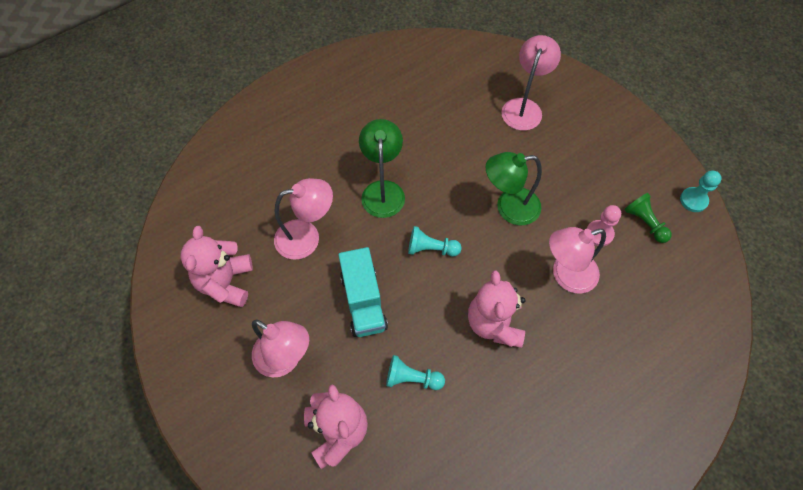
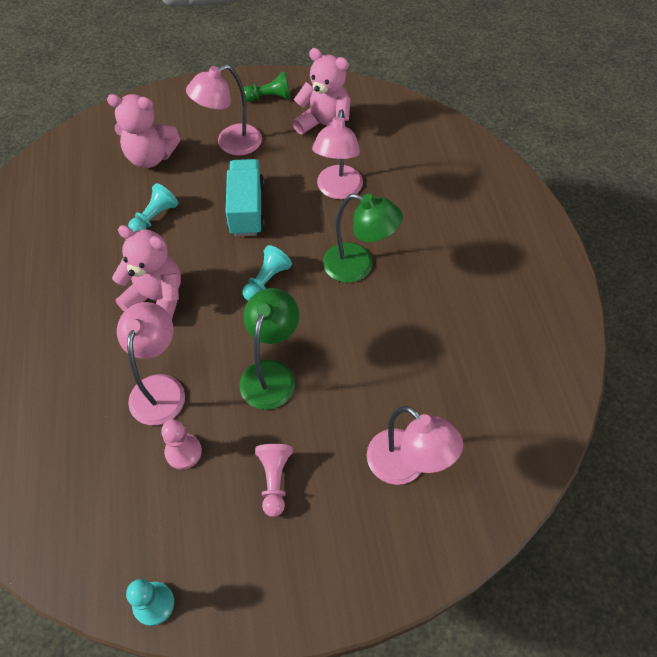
camera: 115 degrees right, 5 degrees down
turquoise truck [338,247,388,337] -> turquoise truck turned 75 degrees clockwise [226,159,265,236]
green pawn [624,193,672,243] -> green pawn moved to [244,72,291,102]
none -> pink pawn [255,444,292,517]

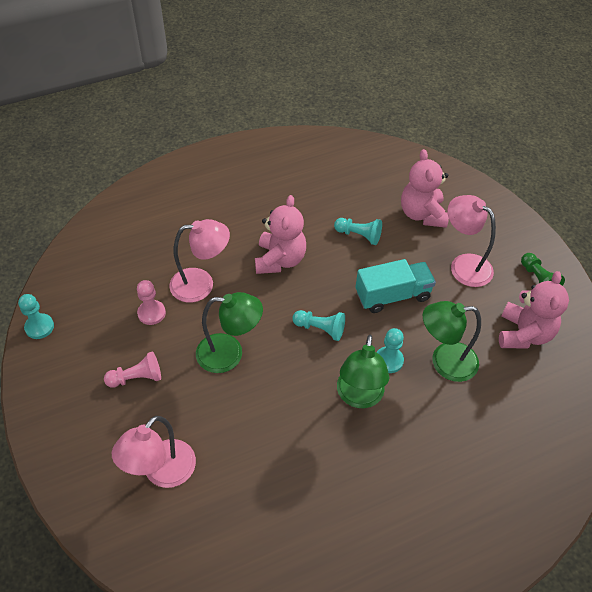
camera: 75 degrees right, 5 degrees down
pink lamp [312,109,363,199] -> green lamp [423,301,481,382]
none -> turquoise pawn [377,328,404,373]

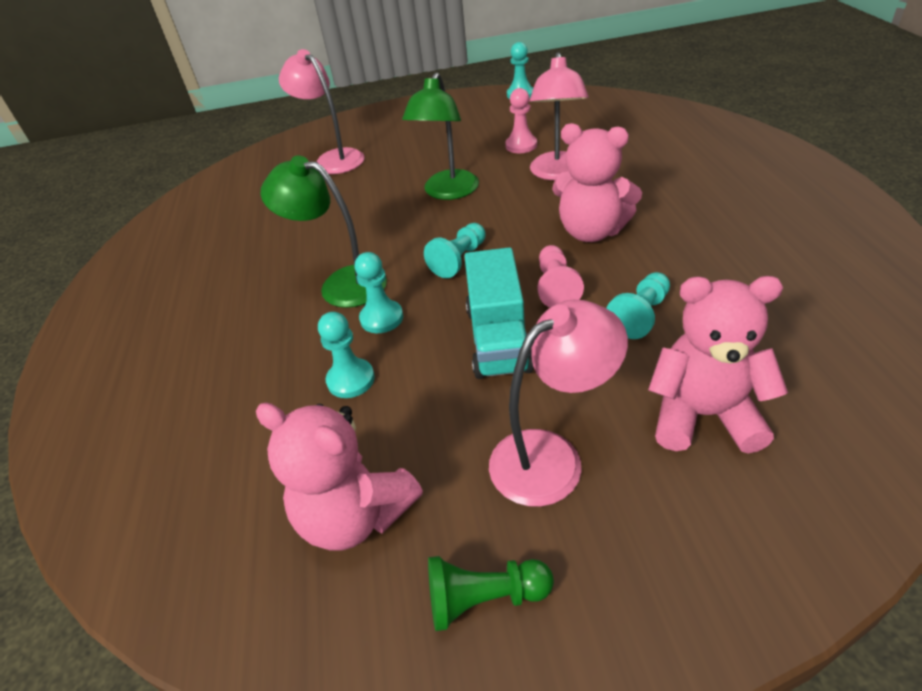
camera: 110 degrees right, 10 degrees down
pink pawn [104,351,161,388] -> pink pawn moved to [537,245,584,307]
green lamp [423,301,481,382] -> turquoise pawn [318,312,375,398]

